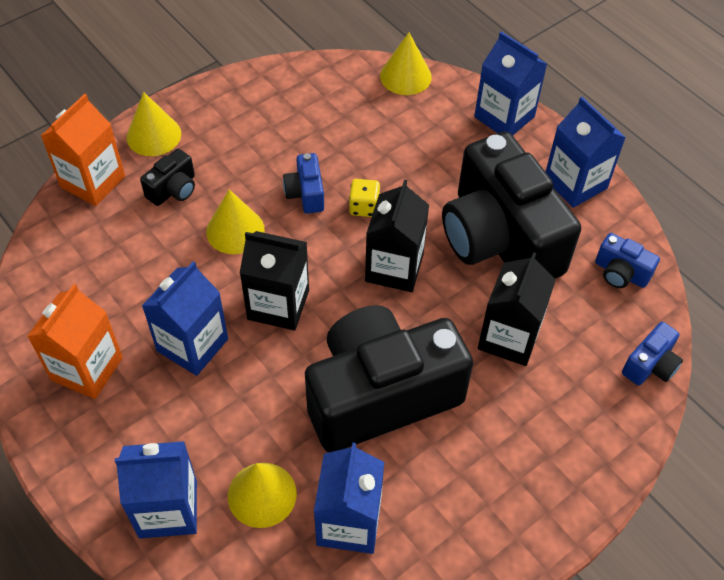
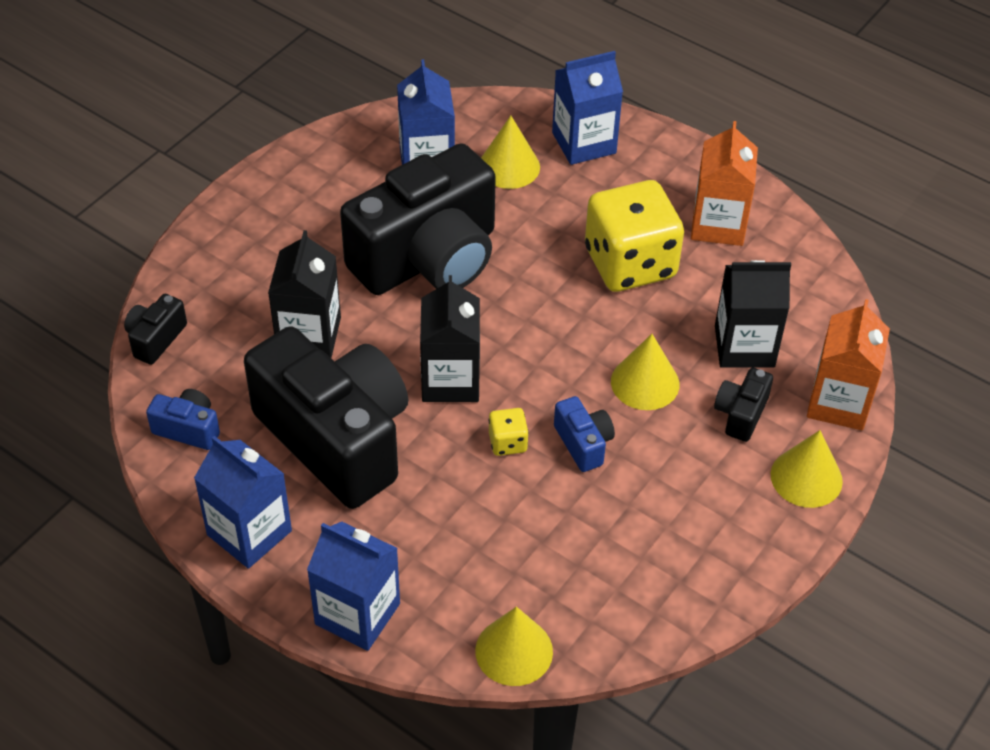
camera: 165 degrees right, 5 degrees down
blue carton [142,261,228,376] -> yellow dice [585,180,684,292]
black carton [240,231,309,330] -> black carton moved to [715,260,791,368]
blue camera [622,322,683,386] -> black camera [124,294,187,365]

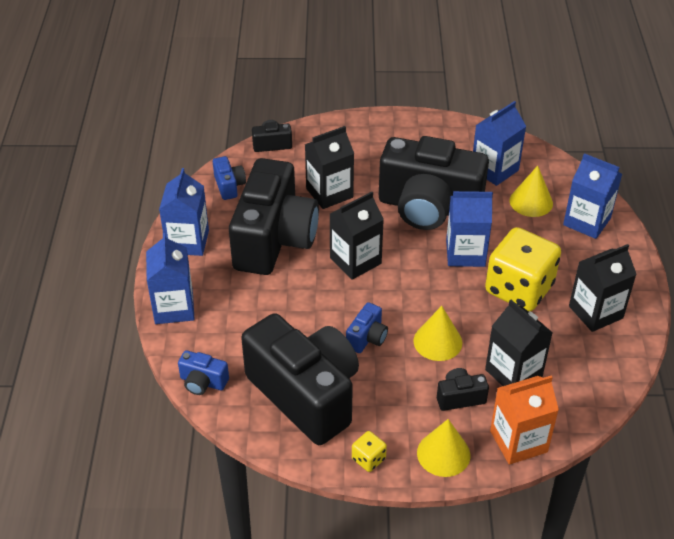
camera: 55 degrees right, 5 degrees down
yellow cone [475,607,553,686] -> blue camera [178,350,229,395]
yellow dice [489,408,529,456] -> yellow dice moved to [352,431,387,472]
orange carton [691,121,758,246] -> black carton [569,244,637,332]
none -> black camera [241,313,359,445]
none -> blue carton [446,191,493,267]

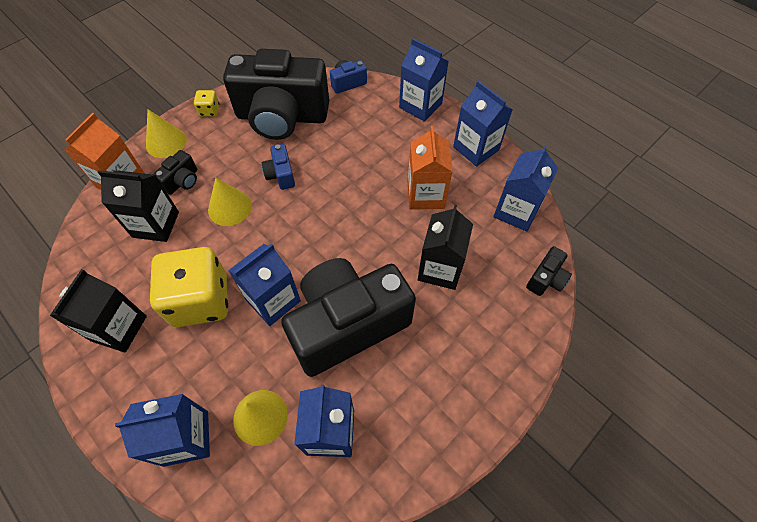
camera: 135 degrees right, 15 degrees up
blue camera [213,156,246,200] -> blue carton [493,145,558,231]
black camera [229,158,319,275] -> orange carton [407,126,453,210]
black carton [330,192,384,280] -> none

